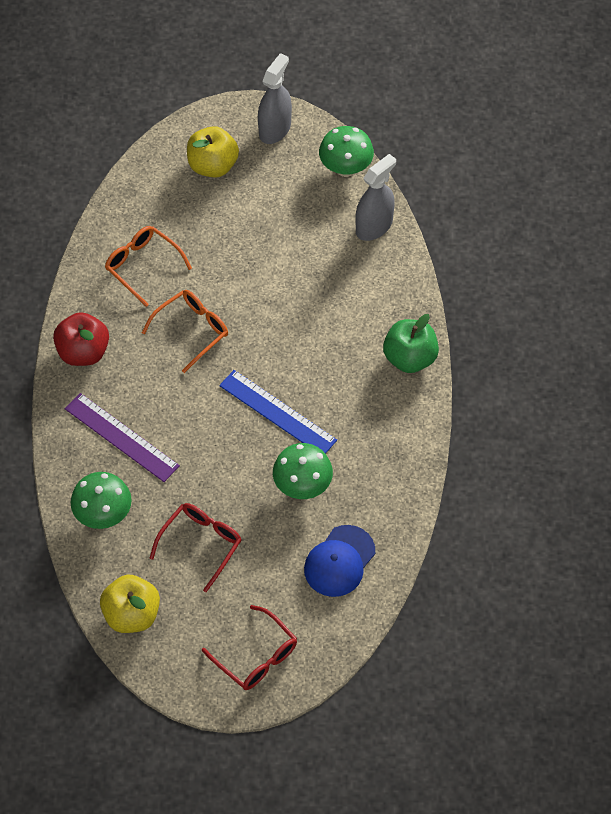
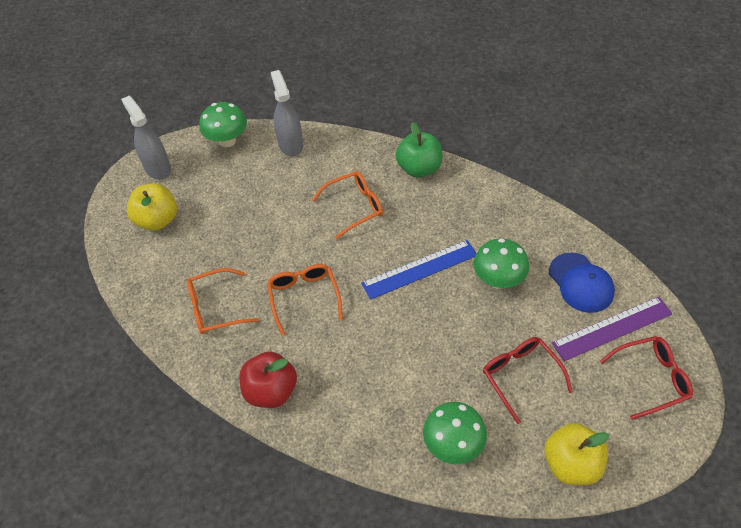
camera: 60 degrees left, 5 degrees down
purple ruler [65,393,180,482] -> purple ruler moved to [552,297,672,361]
none -> orange glasses [312,171,383,239]

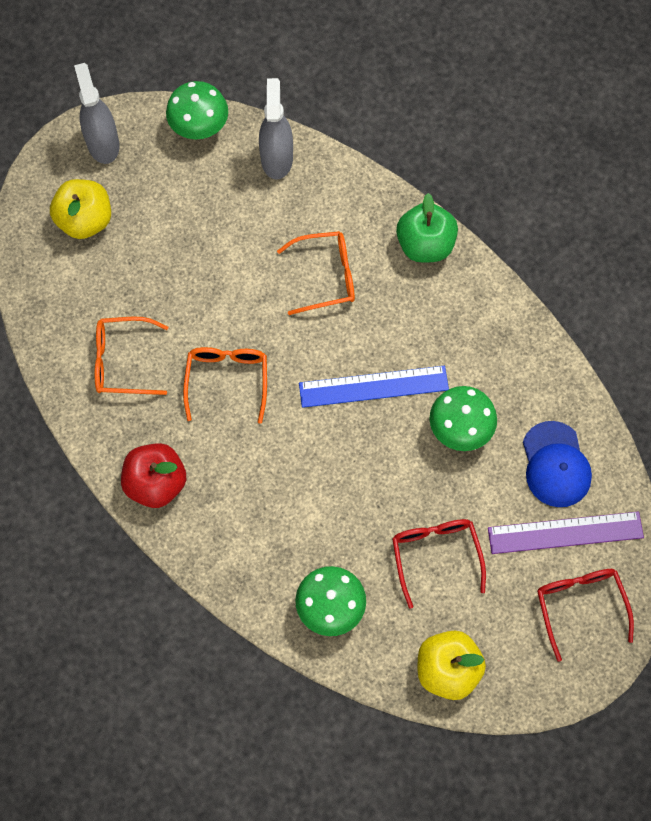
camera: 15 degrees right, 15 degrees up
red glasses [600,336,693,420] -> red glasses turned 105 degrees counterclockwise [537,569,634,662]

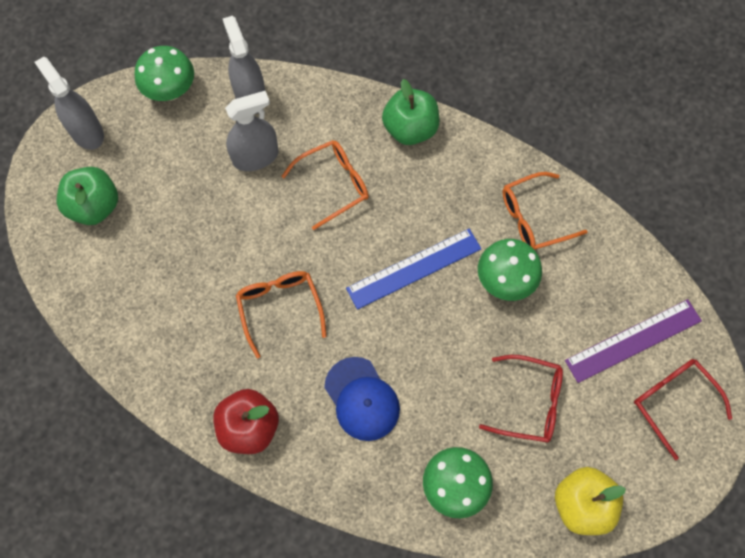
camera: 20 degrees left, 0 degrees up
yellow apple [50,179,111,239] -> green apple [57,167,118,225]
orange glasses [95,317,168,395] -> orange glasses moved to [502,172,588,250]
red glasses [392,519,486,609] -> red glasses turned 135 degrees clockwise [479,355,563,443]
blue cap [523,421,592,507] -> blue cap moved to [324,357,400,441]
none -> grey spray bottle [225,91,279,171]

